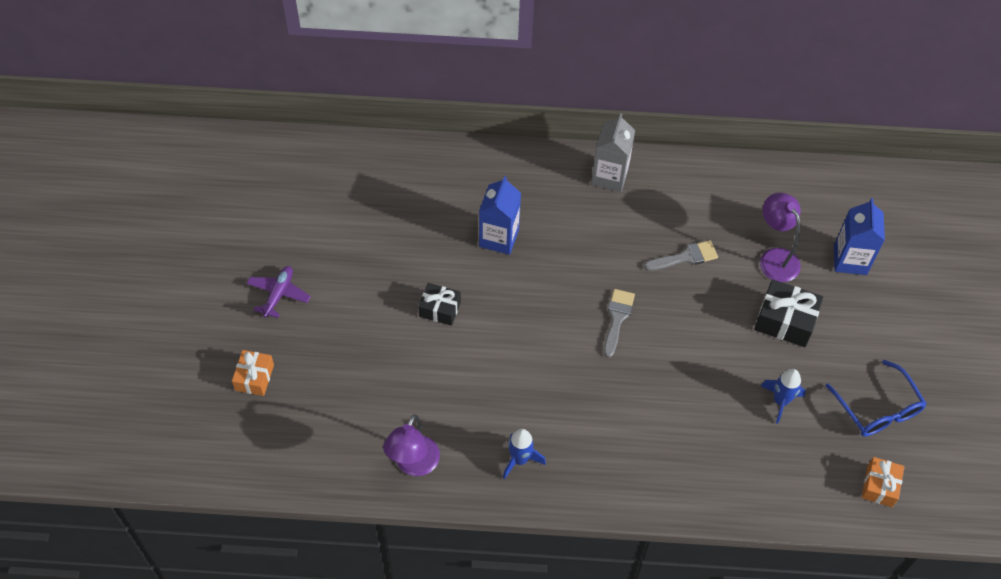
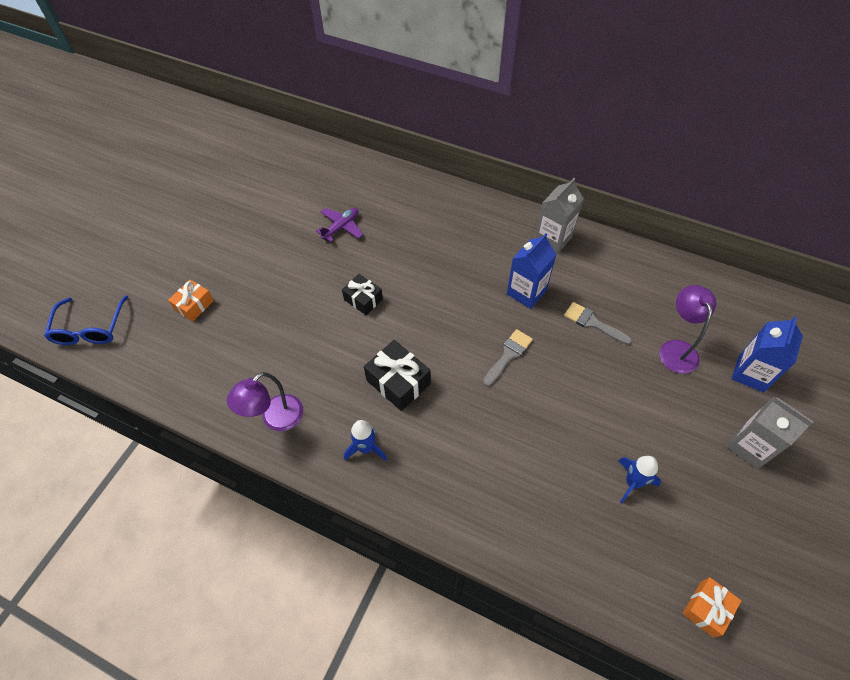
camera: 25 degrees right, 0 degrees up
purple plane [246,266,311,318] -> purple plane moved to [316,208,363,242]
blue carton [479,176,521,255] -> blue carton moved to [507,233,557,309]
grey brush [644,240,718,271] -> grey brush turned 150 degrees counterclockwise [564,302,632,345]
black gift [754,279,823,347] -> black gift moved to [364,340,431,411]
blue glasses [826,360,927,436] -> blue glasses moved to [44,295,128,345]
none -> grey carton [727,396,814,469]

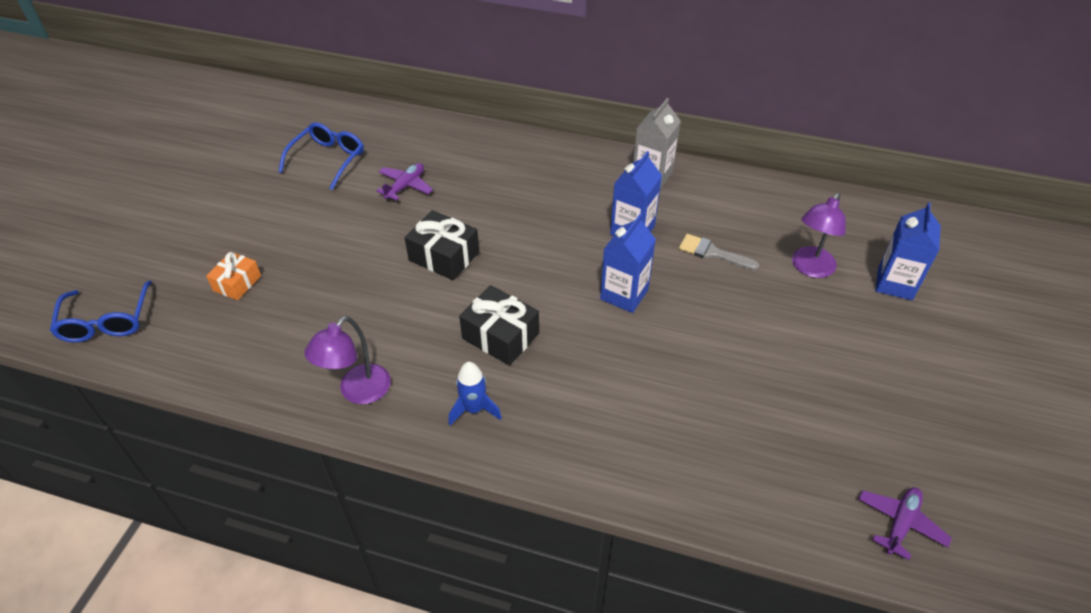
camera: 10 degrees left, 10 degrees down
black gift [342,274,383,315] -> black gift [405,210,479,280], size x1.52
grey brush [483,329,533,386] -> blue carton [600,214,656,313]
blue rocket [618,456,661,503] -> none
purple lamp [660,285,716,374] -> purple lamp turned 135 degrees counterclockwise [792,192,846,278]
orange gift [683,577,742,638] -> purple plane [859,487,952,560]
grey carton [727,396,814,469] -> none
none -> blue glasses [278,122,364,190]

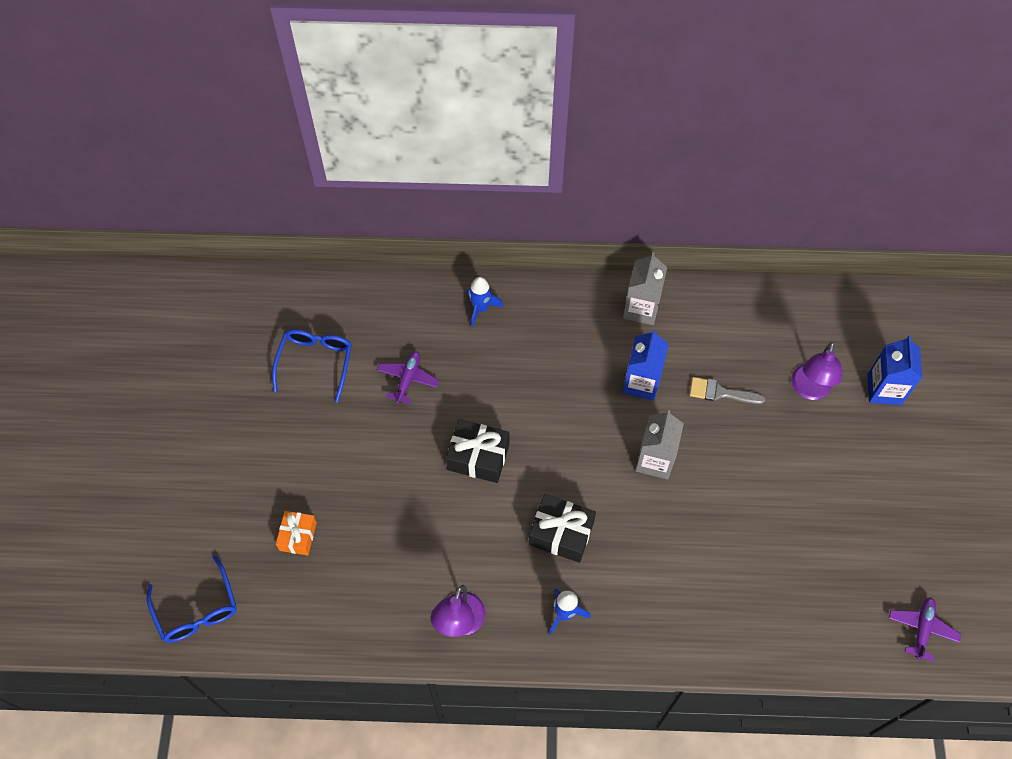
camera: 15 degrees left, 15 degrees up
blue carton [600,214,656,313] -> grey carton [635,410,684,479]
none -> blue rocket [467,277,503,328]

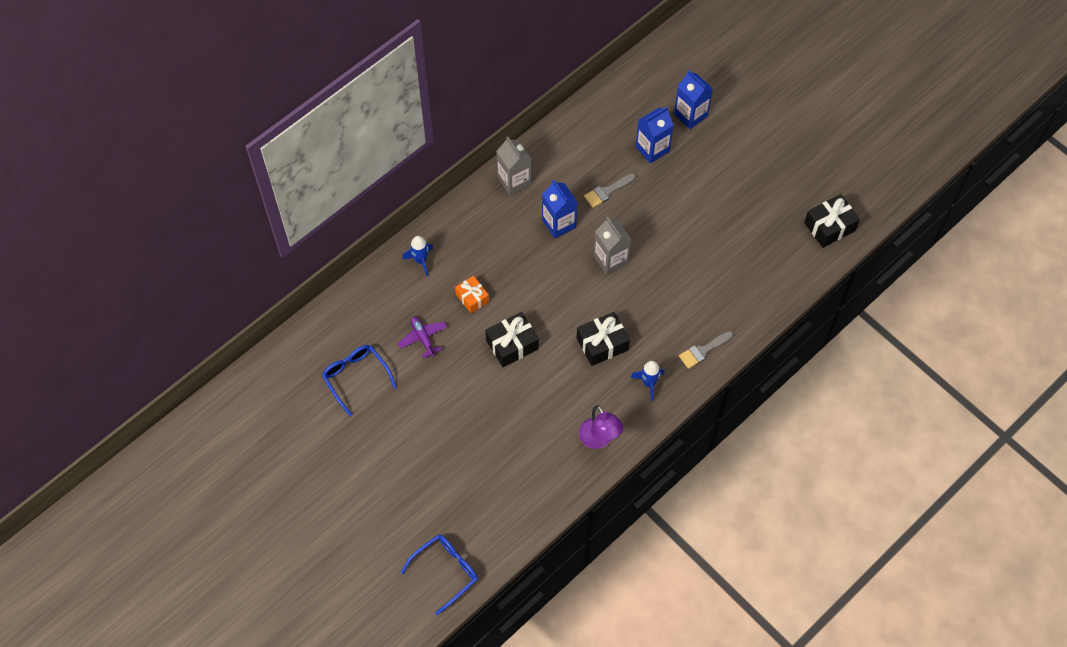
camera: 45 degrees left, 0 degrees up
blue glasses [147,556,237,643] -> blue glasses turned 60 degrees counterclockwise [401,534,478,615]
orange gift [276,511,317,555] -> orange gift moved to [455,276,489,313]
purple lamp [791,342,843,400] -> blue carton [636,107,674,163]
purple plane [889,597,961,661] -> black gift [804,194,860,248]
none -> grey brush [679,331,733,369]

